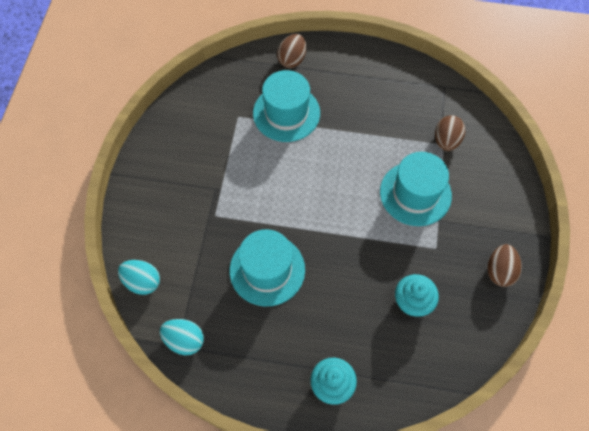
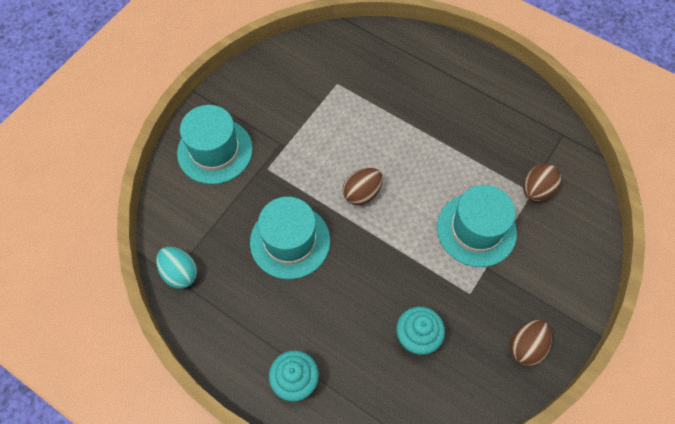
camera: 25 degrees right, 0 degrees up
turquoise egg [118,260,160,295] -> none
turquoise hat [253,70,320,142] -> turquoise hat moved to [177,105,253,184]
brown egg [277,34,306,68] -> brown egg moved to [343,168,383,205]

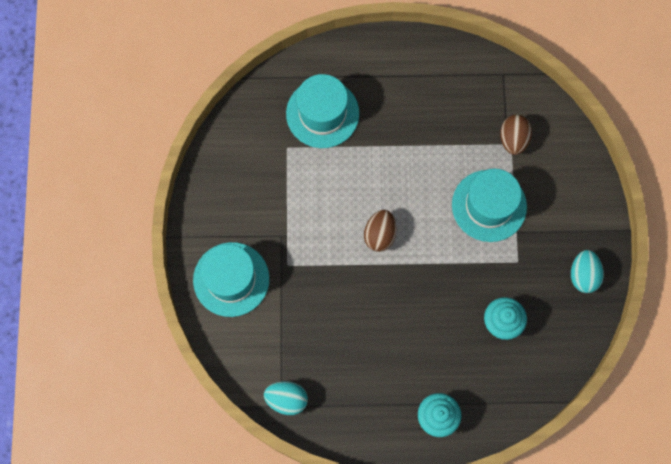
camera: 35 degrees left, 10 degrees up
turquoise hat [250,197,330,279] -> turquoise hat moved to [286,74,359,148]
brown egg [510,320,552,366] -> turquoise egg [571,250,604,293]

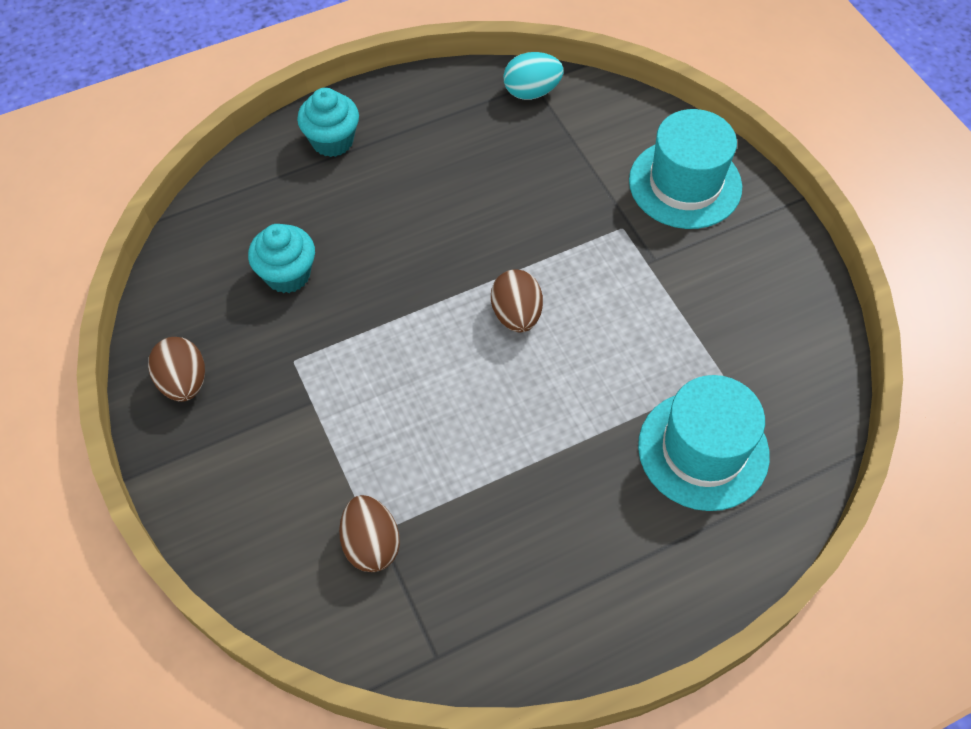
camera: 155 degrees right, 15 degrees down
turquoise hat [452,168,527,242] -> none
turquoise egg [571,250,604,293] -> brown egg [148,337,205,402]

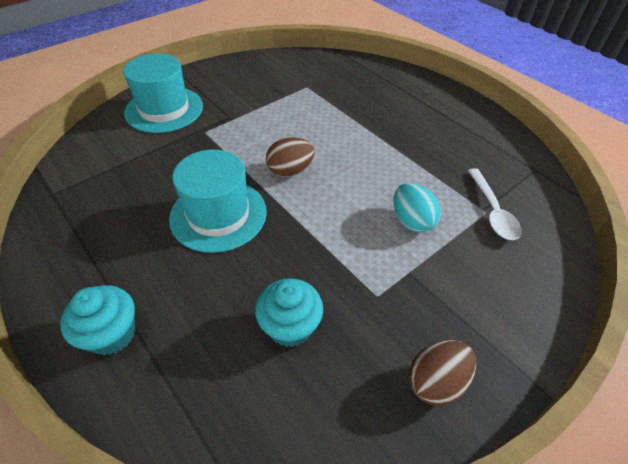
camera: 105 degrees left, 10 degrees down
brown egg [339,495,400,572] -> white spoon [468,168,522,240]
turquoise egg [503,52,564,100] -> turquoise egg moved to [394,183,441,233]
turquoise hat [638,375,770,511] -> turquoise hat moved to [169,149,267,253]

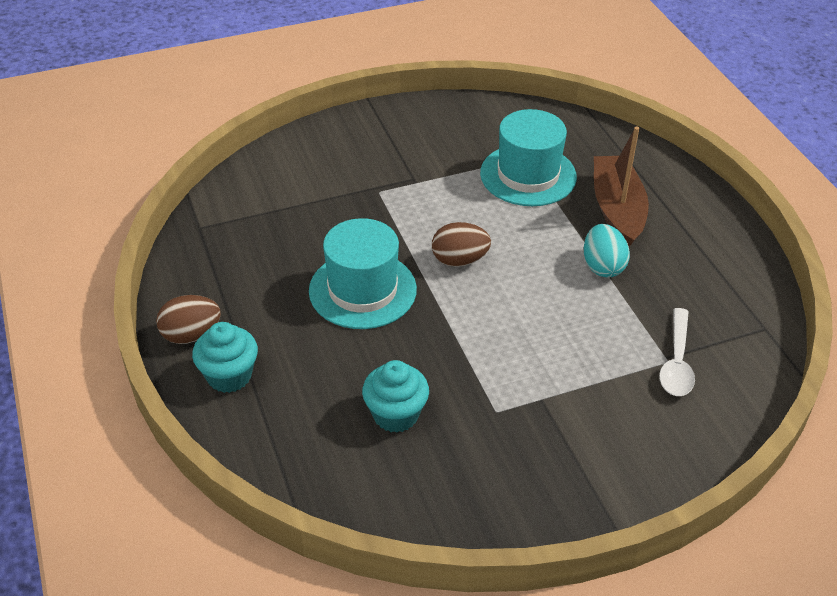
camera: 20 degrees right, 5 degrees down
turquoise hat [123,53,203,133] -> turquoise hat moved to [480,109,577,206]
turquoise egg [394,183,441,233] -> turquoise egg moved to [584,224,630,277]
brown egg [409,340,476,406] -> brown egg moved to [156,295,221,344]
none -> brown boat [594,126,649,247]

